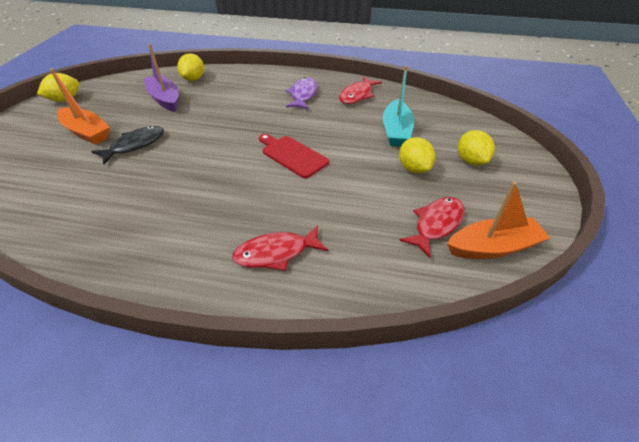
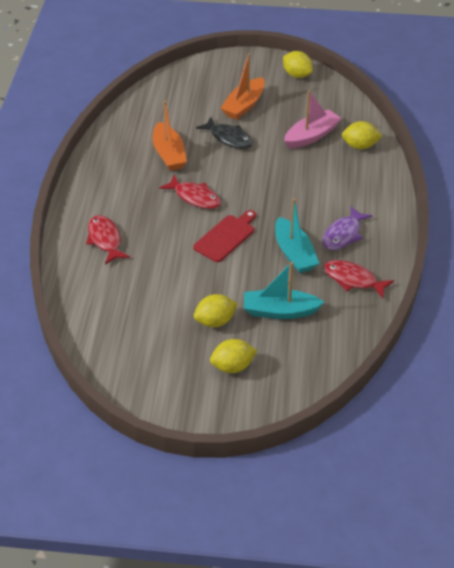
camera: 85 degrees right, 0 degrees up
purple boat [143,44,179,112] -> pink boat [284,90,342,149]
purple fish [286,77,317,109] -> purple fish turned 120 degrees clockwise [322,206,373,250]
red fish [399,197,464,258] -> red fish moved to [159,175,221,209]
orange boat [447,181,550,259] -> orange boat moved to [153,101,187,171]
none -> turquoise boat [275,198,319,273]

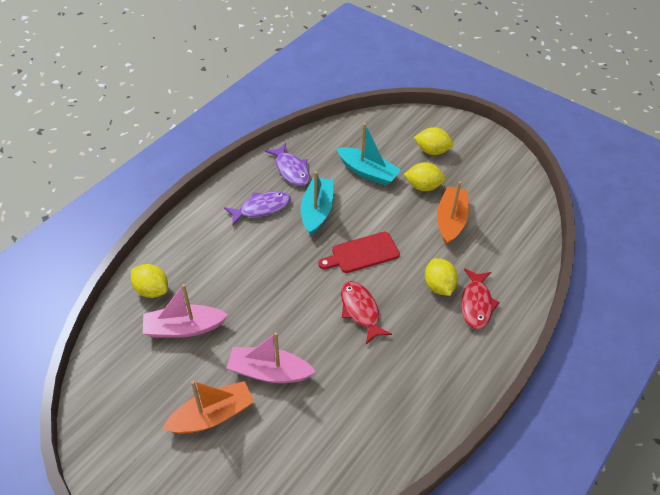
camera: 150 degrees left, 5 degrees up
orange boat [153,101,187,171] -> orange boat moved to [437,181,469,245]
black fish [196,117,253,149] -> pink boat [227,332,316,383]
yellow lemon [283,51,313,78] -> yellow lemon moved to [425,258,458,296]
red fish [323,260,394,298] -> purple fish [265,143,310,186]

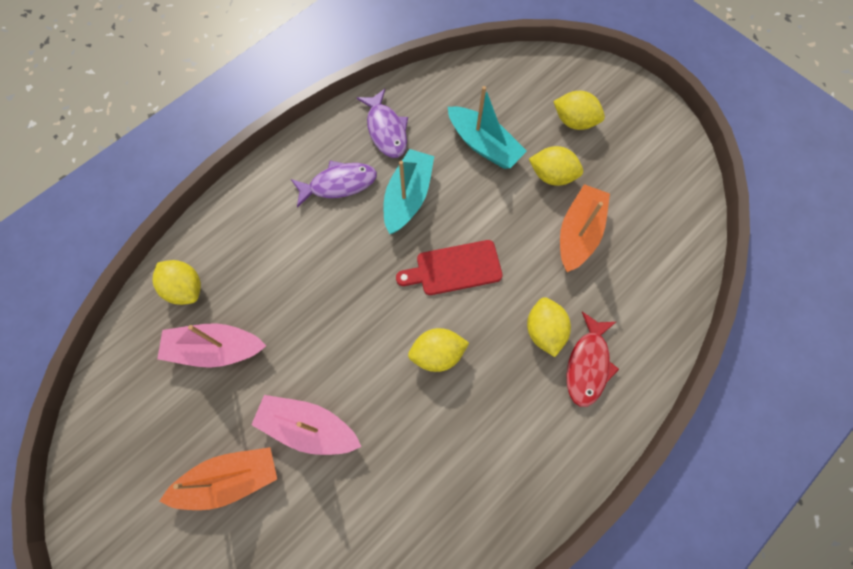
camera: 10 degrees right, 20 degrees up
red fish [341,281,392,344] -> yellow lemon [408,328,469,372]

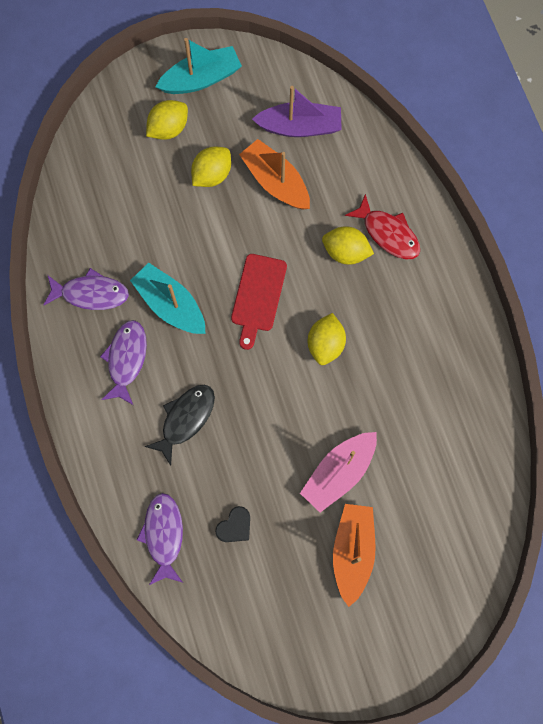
camera: 65 degrees left, 5 degrees up
yellow lemon [153,260,201,305] -> purple fish [136,493,183,585]
pink boat [157,323,266,368] -> black heart [215,506,250,542]
turquoise boat [448,86,527,169] -> turquoise boat moved to [156,38,242,94]
none -> black fish [144,385,215,465]
none -> purple boat [252,86,342,137]

